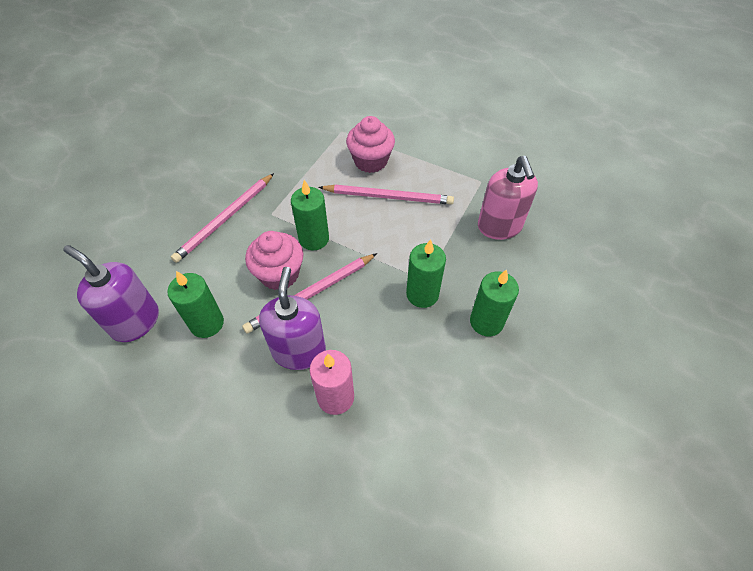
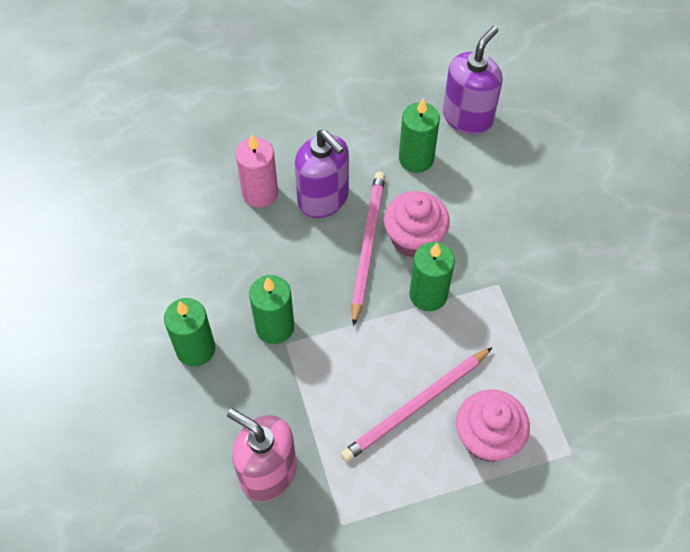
camera: 135 degrees right, 5 degrees up
purple soap dispenser [63,245,159,342] -> purple soap dispenser turned 45 degrees counterclockwise [443,26,503,135]
pink pencil [171,173,274,263] -> none

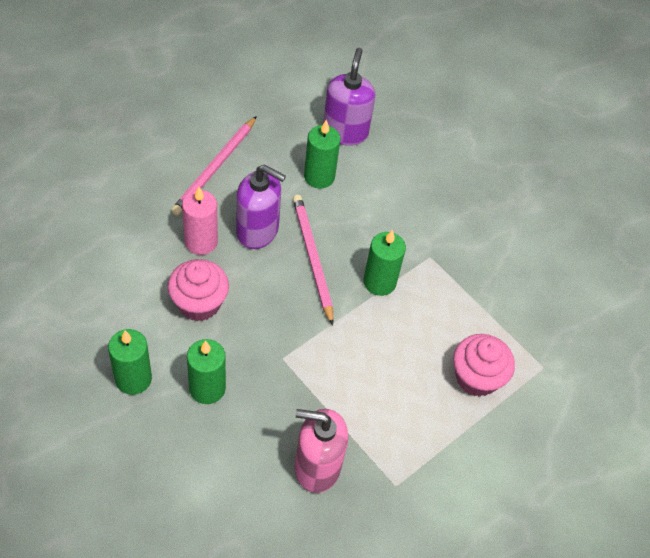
camera: 30 degrees left, 5 degrees down
green candle [249,275,294,344] -> green candle moved to [108,329,152,395]
pink pencil [340,347,493,462] -> pink pencil moved to [171,116,257,216]
pink cupcake [384,191,450,258] -> pink cupcake moved to [168,259,229,321]

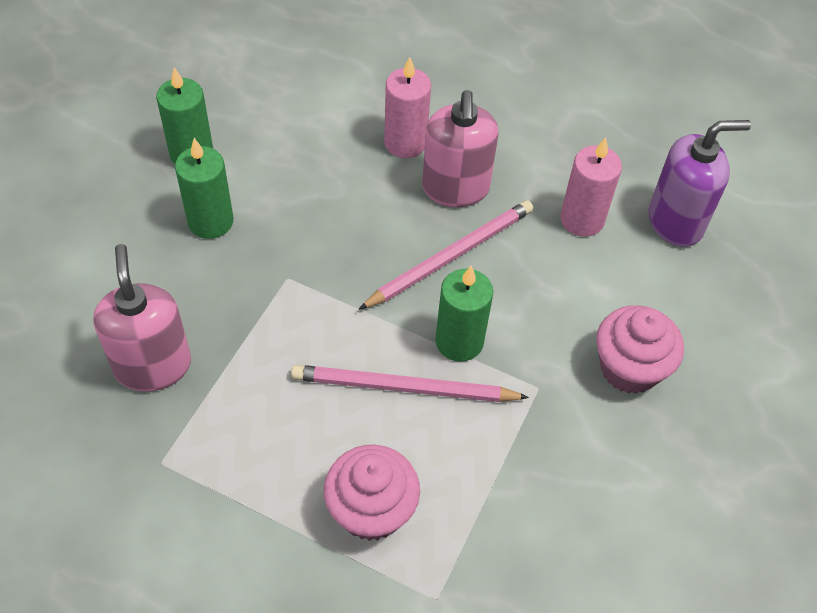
camera: 70 degrees right, 0 degrees up
pink cupcake [168,259,229,321] -> pink cupcake moved to [596,305,684,394]
pink pencil [171,116,257,216] -> pink pencil moved to [291,365,529,402]
purple soap dispenser [236,164,286,249] -> pink soap dispenser [422,90,499,207]
green candle [304,119,340,189] -> pink candle [560,137,622,237]

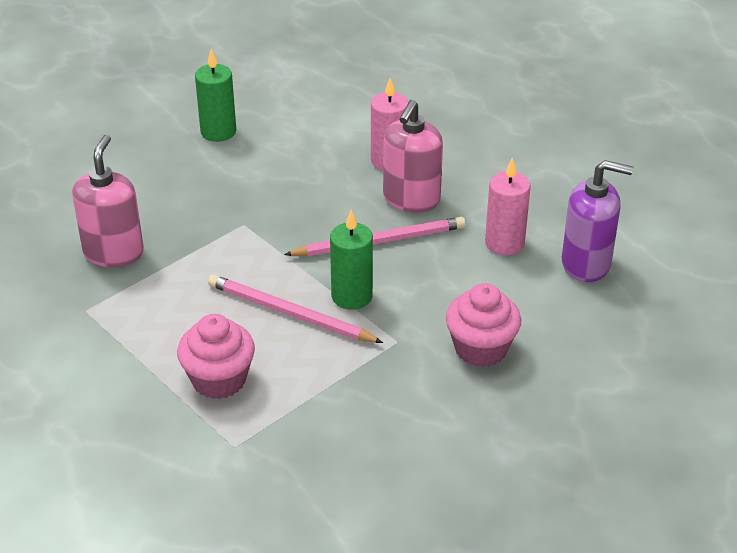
camera: 25 degrees right, 15 degrees down
green candle [175,138,233,239] -> none

